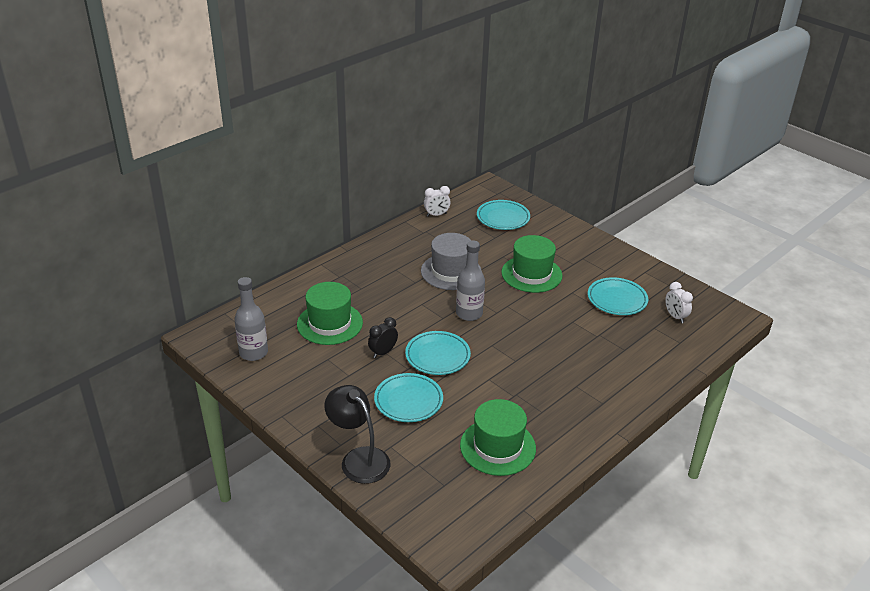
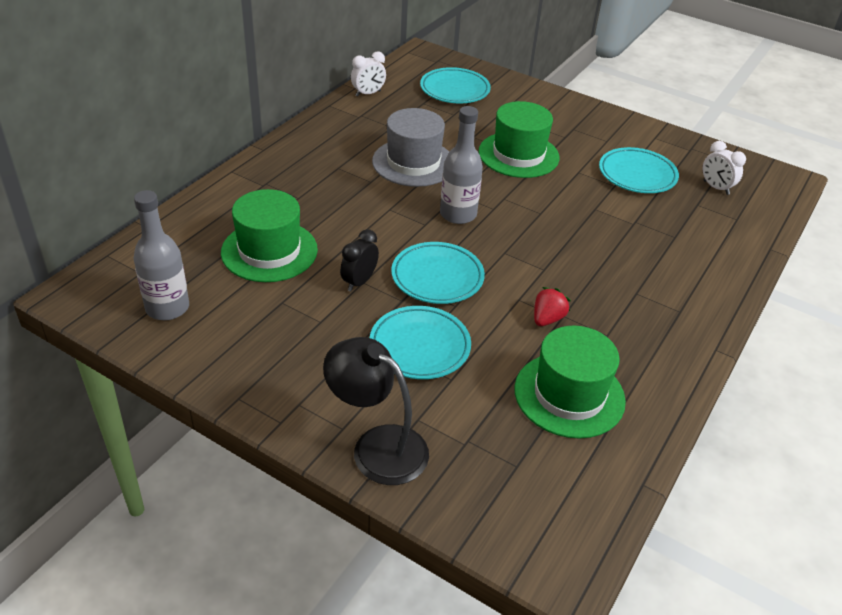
camera: 15 degrees left, 5 degrees up
none -> red strawberry [534,287,571,326]

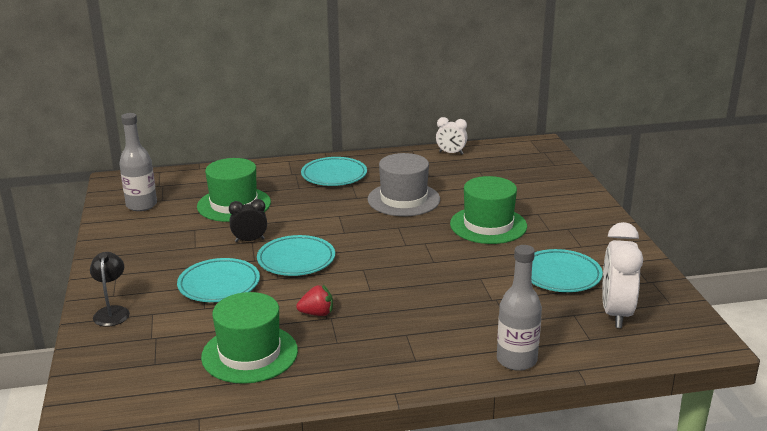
camera: 50 degrees right, 15 degrees down
black lamp [323,337,429,485] -> black lamp [90,252,130,327], size x0.64
turquoise plate [420,67,491,103] -> turquoise plate moved to [301,157,367,186]
grey bottle [440,106,483,224] -> grey bottle moved to [497,245,542,371]
white clock [703,141,746,195] -> white clock [602,222,643,328], size x1.76

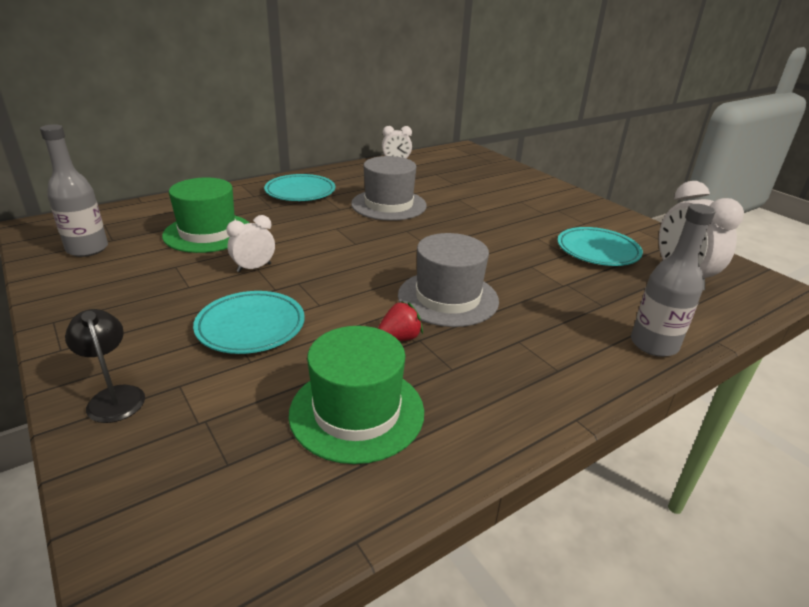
camera: 25 degrees left, 5 degrees up
black clock [229,199,267,242] -> white clock [226,215,275,272]
turquoise plate [257,235,335,276] -> none
green hat [450,176,527,244] -> none
none -> grey hat [398,233,499,327]

